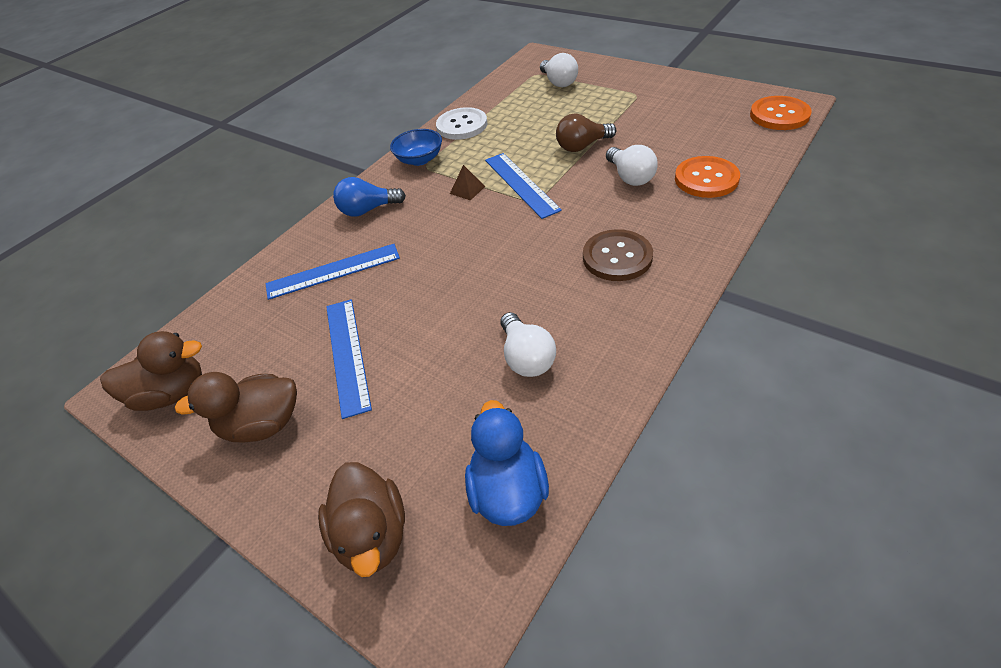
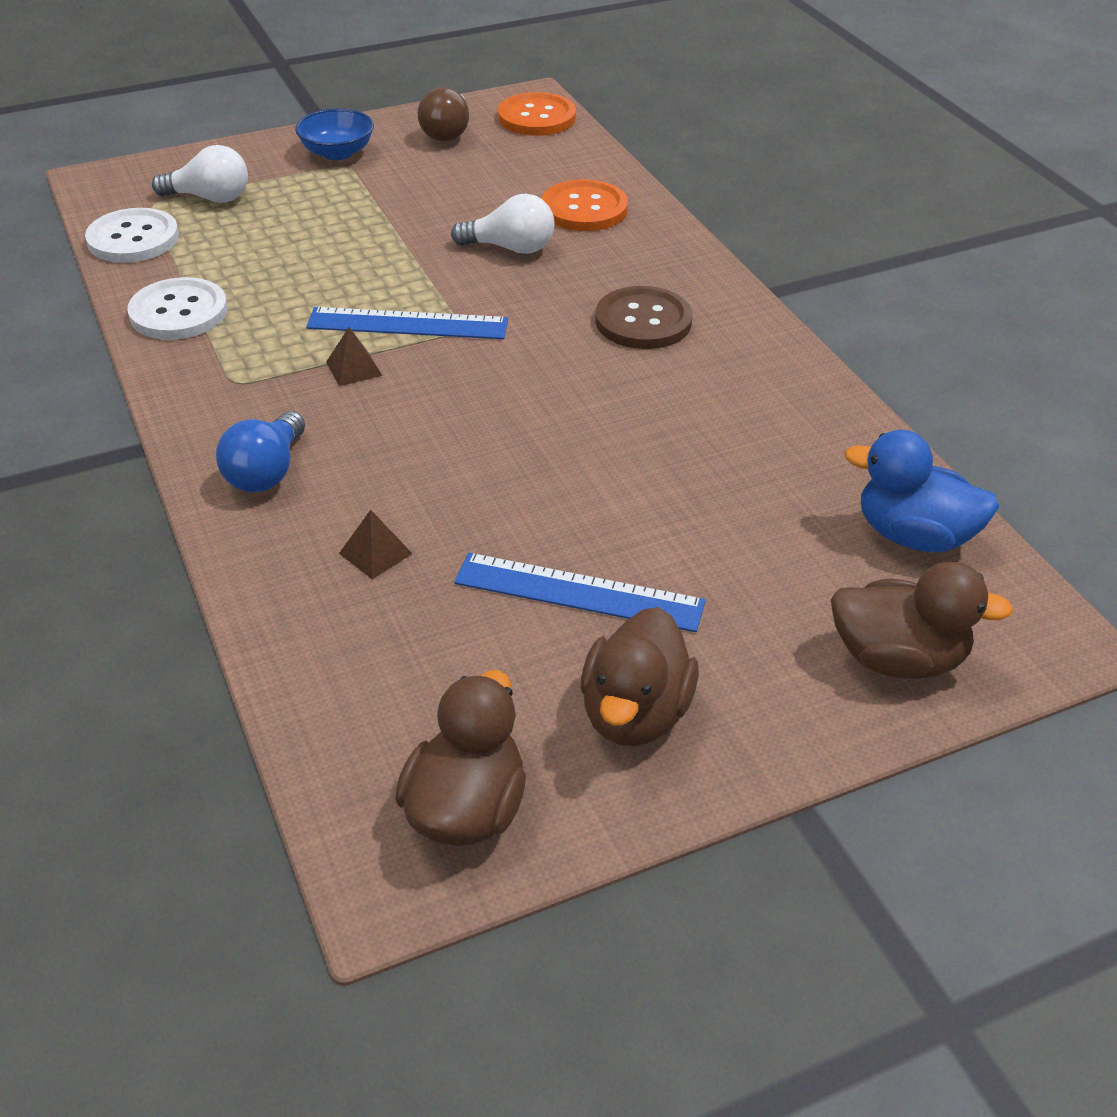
camera: 65 degrees left, 5 degrees down
blue ruler [265,244,400,300] -> brown pyramid [339,510,412,579]
blue bowl [390,129,442,166] -> blue bowl moved to [295,108,374,160]
white light bulb [501,312,556,377] -> none
brown light bulb [556,113,616,152] -> brown light bulb moved to [417,87,469,142]
none -> white button [85,208,179,263]

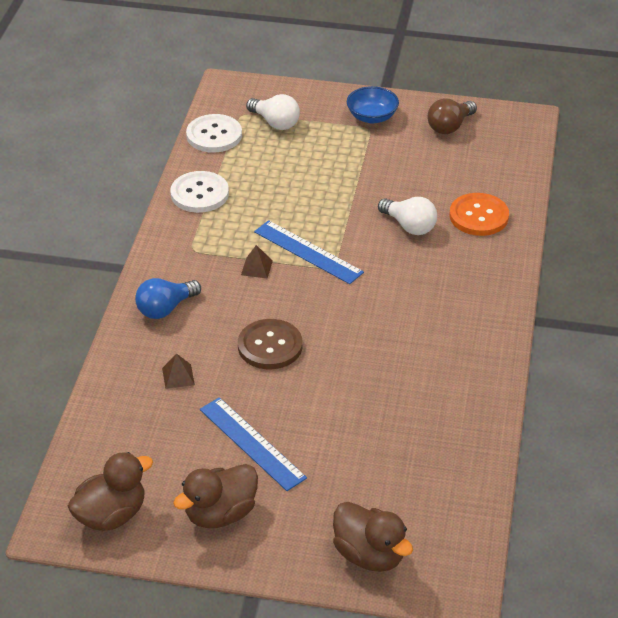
camera: 35 degrees right, 0 degrees up
orange button [498,92,576,136] -> none
brown button [595,286,692,349] -> brown button moved to [238,319,302,369]
blue duck [844,430,999,552] -> none

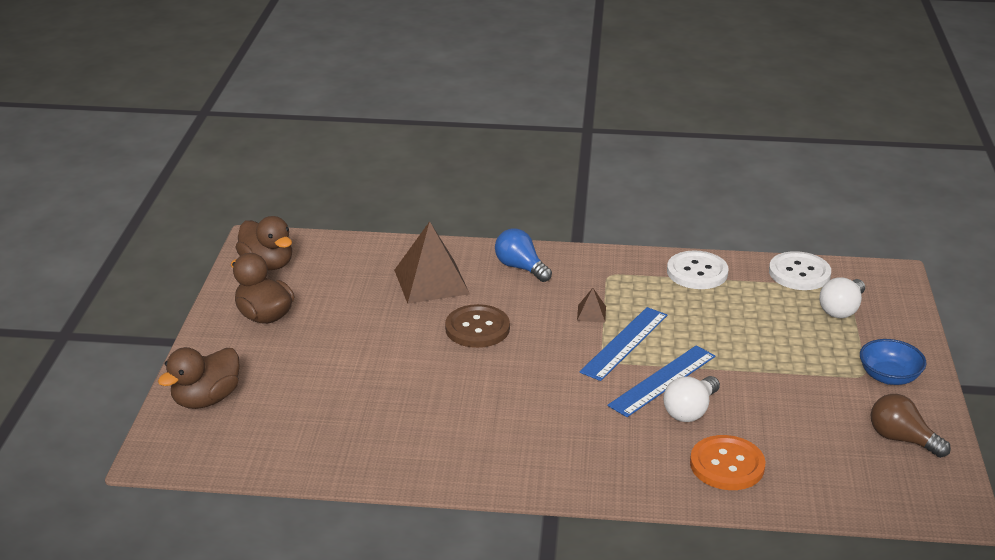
camera: 85 degrees right, 10 degrees down
brown pyramid [162,353,195,389] -> brown pyramid [394,221,470,304], size x2.32
blue ruler [200,397,307,491] -> blue ruler moved to [608,345,715,417]

